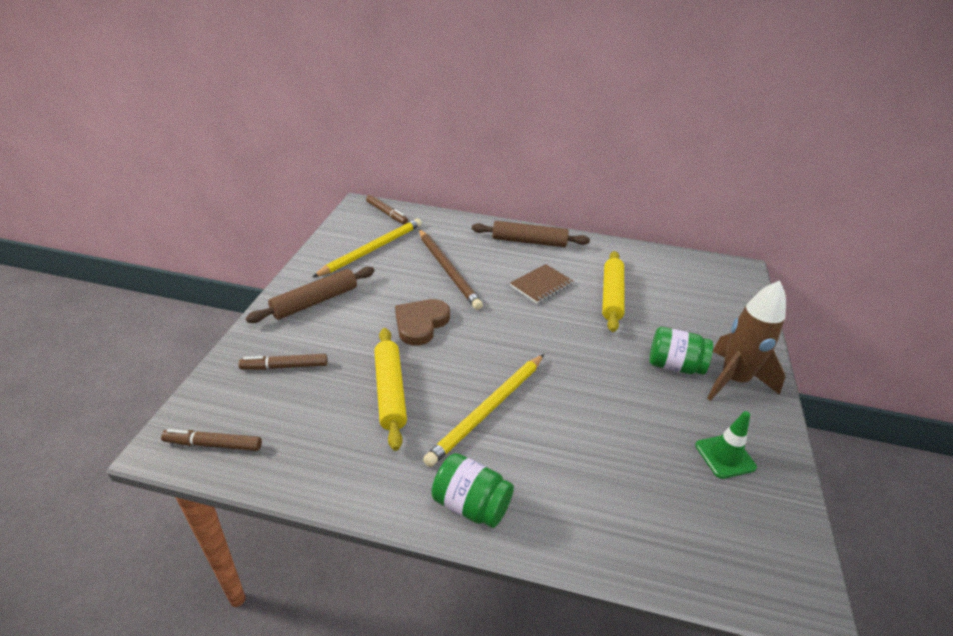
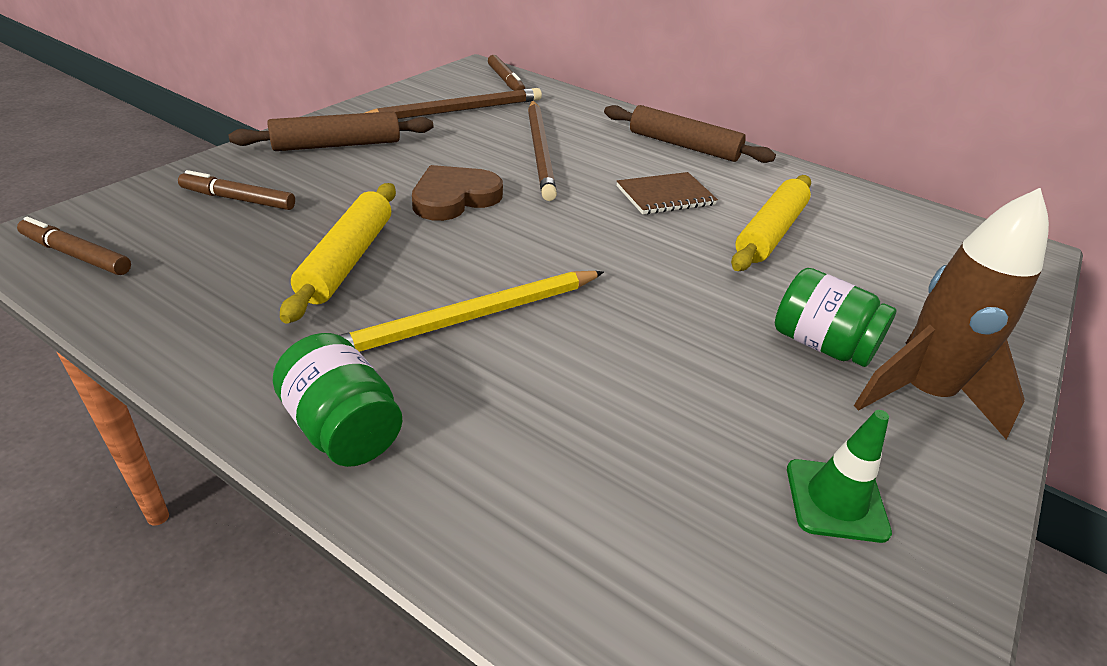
camera: 20 degrees right, 0 degrees up
yellow pencil [313,218,422,277] -> brown pencil [365,88,542,119]

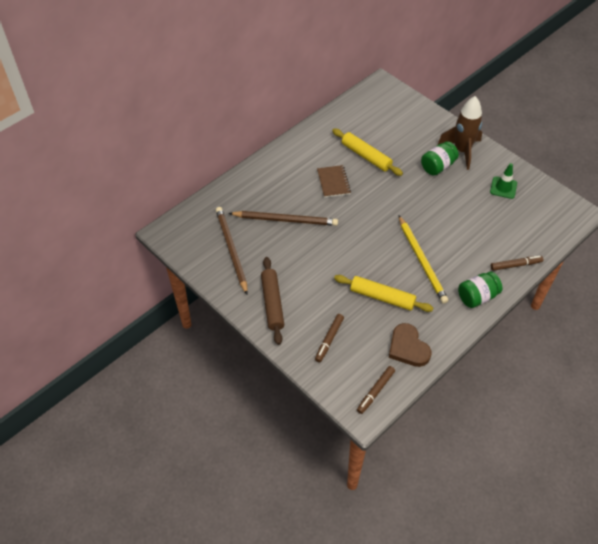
camera: 75 degrees left, 15 degrees up
brown heart [412,165,503,221] -> brown heart moved to [389,323,431,367]
brown marker [488,55,525,91] -> brown marker moved to [491,256,543,271]
brown rolling pin [604,105,776,163] -> none

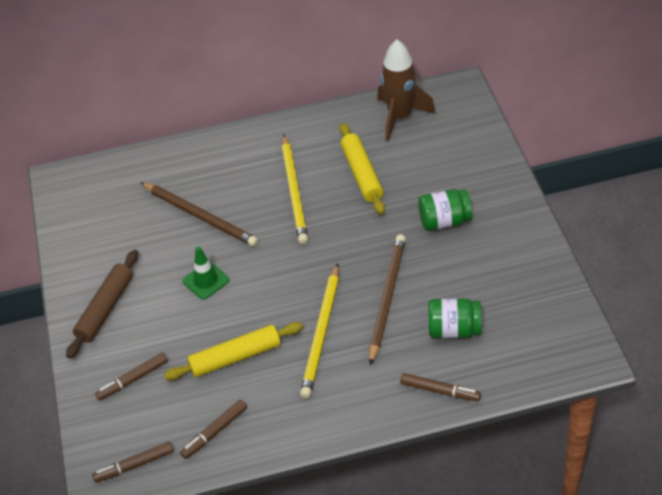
camera: 35 degrees right, 5 degrees down
brown pencil [216,207,248,294] -> brown pencil moved to [369,235,406,365]
brown notebook [317,165,351,198] -> yellow pencil [282,135,308,244]
yellow rolling pin [334,275,433,312] -> yellow rolling pin turned 75 degrees counterclockwise [164,322,303,380]
brown heart [389,323,431,367] -> brown marker [180,399,247,459]
brown rocket [438,96,482,170] -> brown rocket moved to [377,39,436,142]
green jar [458,271,502,308] -> green jar moved to [428,298,482,338]
green traffic cone [490,163,517,199] -> green traffic cone moved to [182,246,229,300]

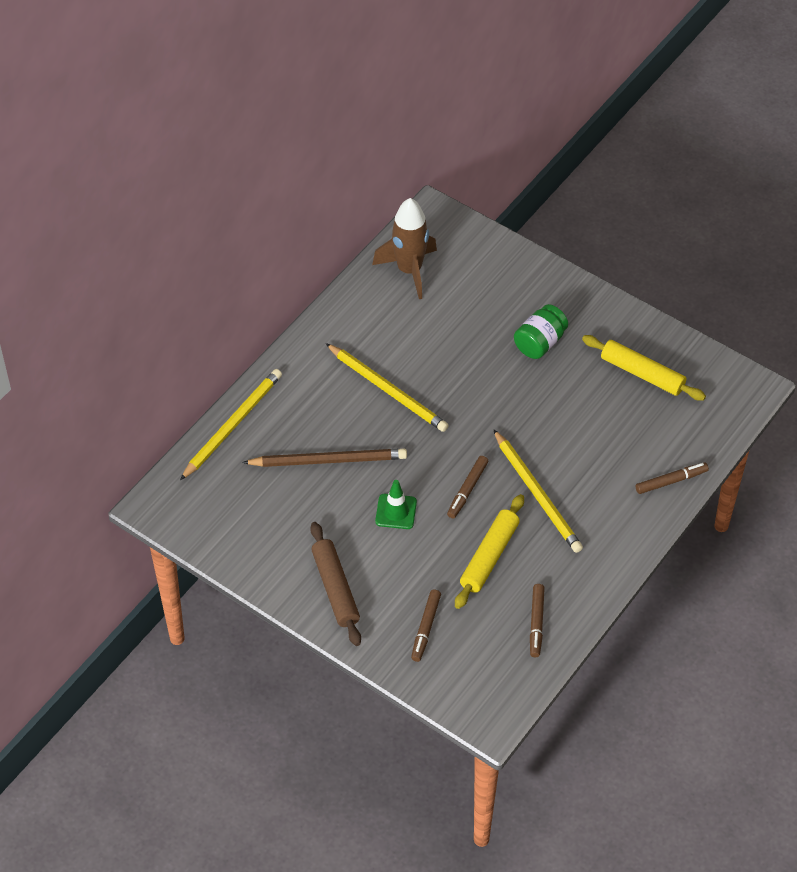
camera: 45 degrees left, 5 degrees up
brown marker [92,442,174,483] -> brown marker moved to [447,456,488,518]
yellow rolling pin [340,123,385,214] -> yellow rolling pin moved to [582,335,706,401]
brown pencil [369,235,406,365] -> none
green jar [428,298,482,338] -> none
none -> yellow pencil [180,369,282,480]

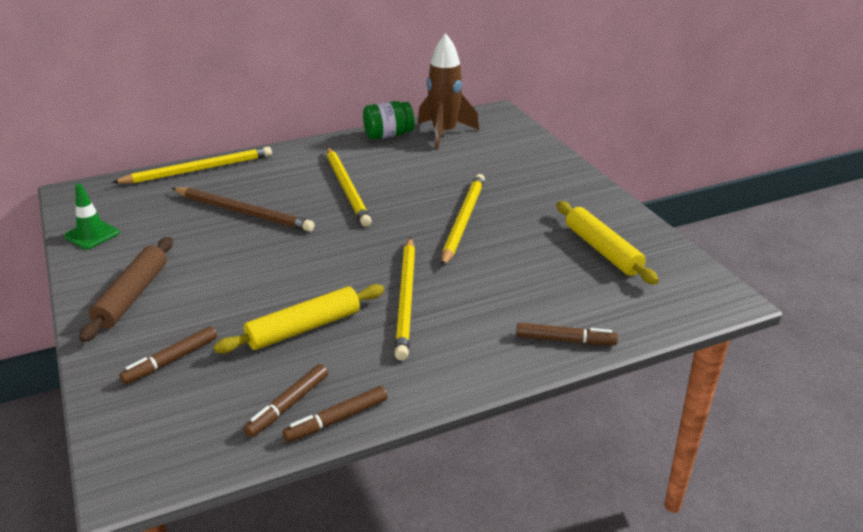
camera: 30 degrees right, 20 degrees down
green traffic cone [375,480,417,529] -> green traffic cone moved to [64,183,120,249]
brown marker [447,456,488,518] -> brown marker moved to [282,386,387,442]
green jar [514,304,568,359] -> green jar moved to [363,101,415,140]
none -> yellow pencil [441,174,485,267]

